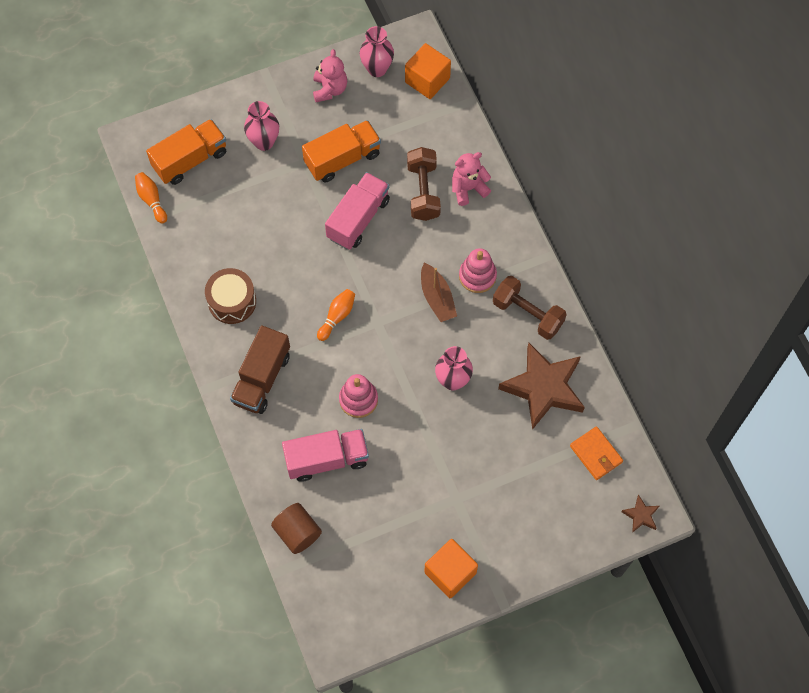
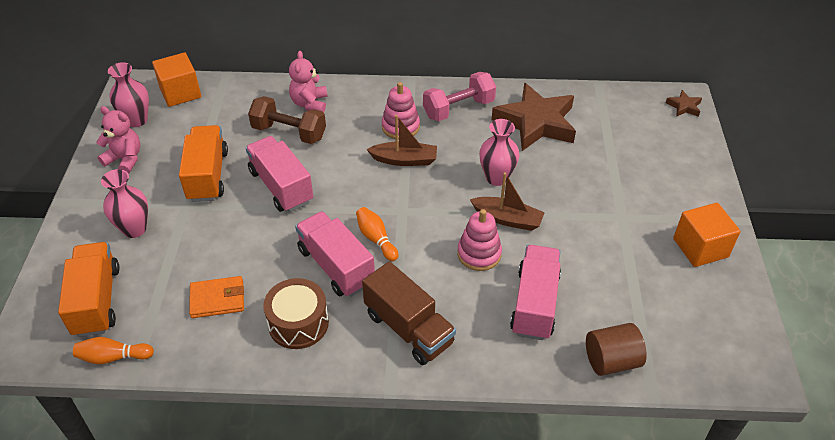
camera: 65 degrees left, 20 degrees down
brown dumbbell [493,276,567,340] -> pink dumbbell [423,72,496,121]
orange wallet [570,426,623,480] -> orange wallet moved to [189,276,244,318]
none -> pink truck [295,211,375,297]
none -> brown boat [470,172,545,231]

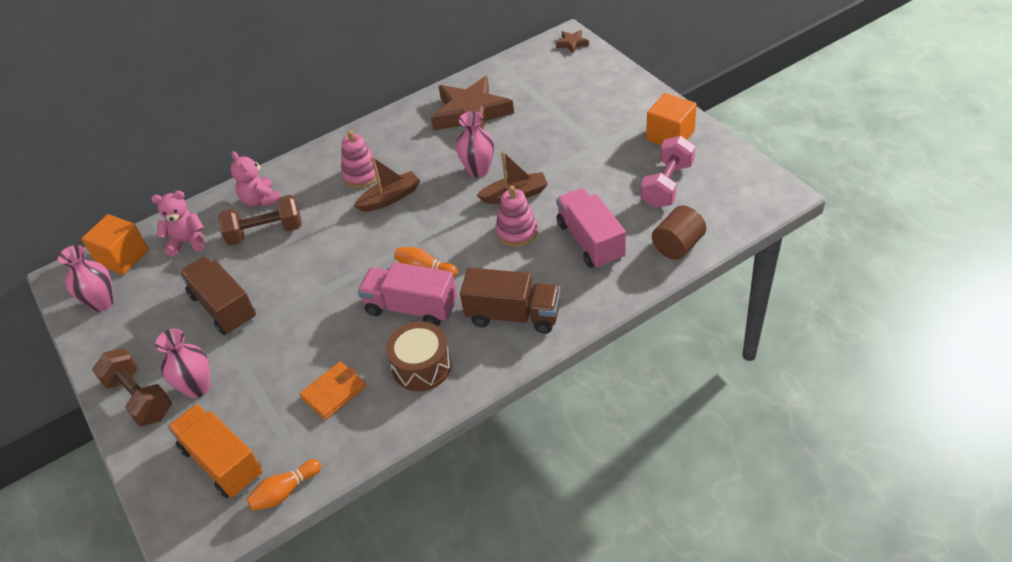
camera: 30 degrees left, 0 degrees up
pink teddy bear [96,106,141,174] -> pink teddy bear moved to [151,191,205,257]
orange truck [179,125,228,202] -> brown truck [179,256,256,335]
pink truck [245,136,313,212] -> none
pink dumbbell [423,72,496,121] -> pink dumbbell moved to [641,136,695,208]
none -> brown dumbbell [92,348,172,427]

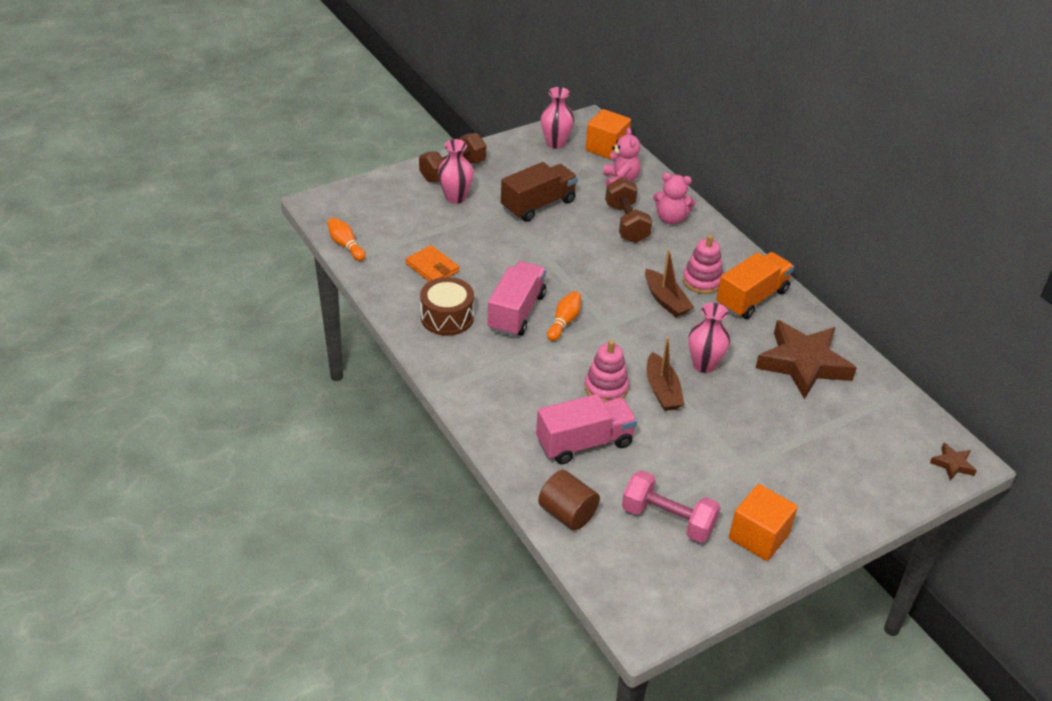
camera: 85 degrees right, 5 degrees down
orange truck [168,404,263,498] -> orange truck moved to [717,252,794,319]
pink teddy bear [230,151,281,207] -> pink teddy bear turned 135 degrees counterclockwise [653,173,696,224]
brown truck [460,268,561,334] -> none

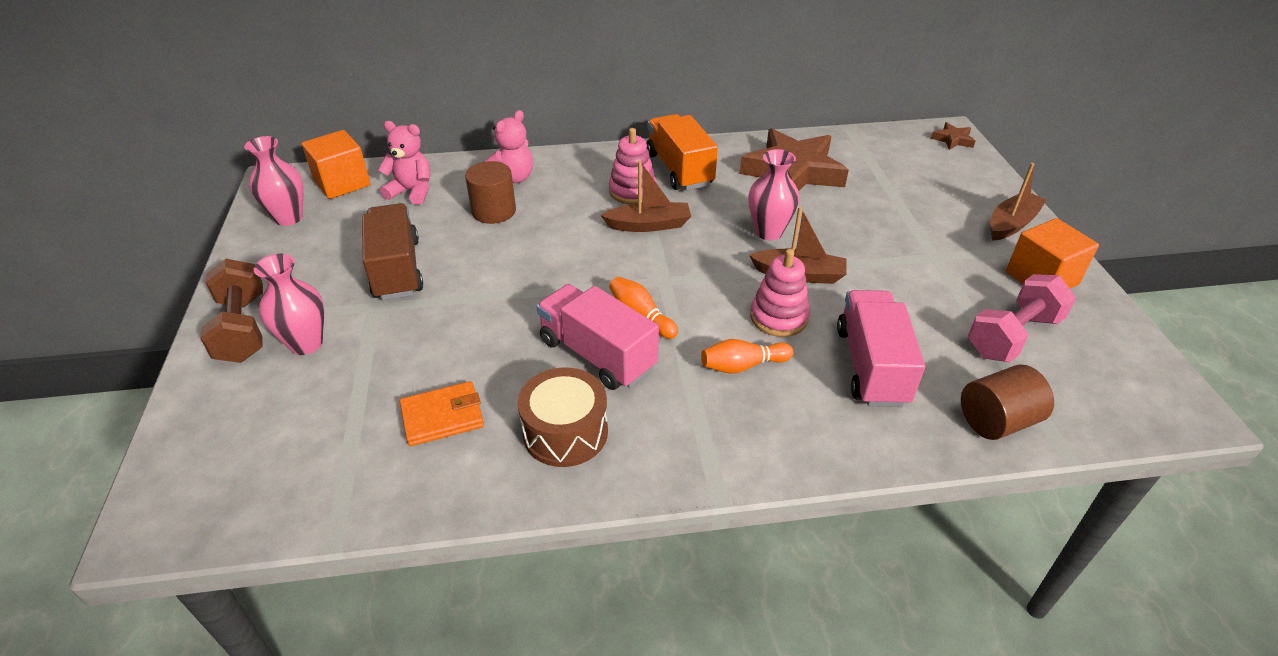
camera: 65 degrees left, 0 degrees up
orange bowling pin [327,218,366,261] -> orange bowling pin moved to [701,339,794,374]
brown dumbbell [605,177,652,243] -> brown cylinder [465,161,516,224]
none -> brown boat [990,163,1047,241]

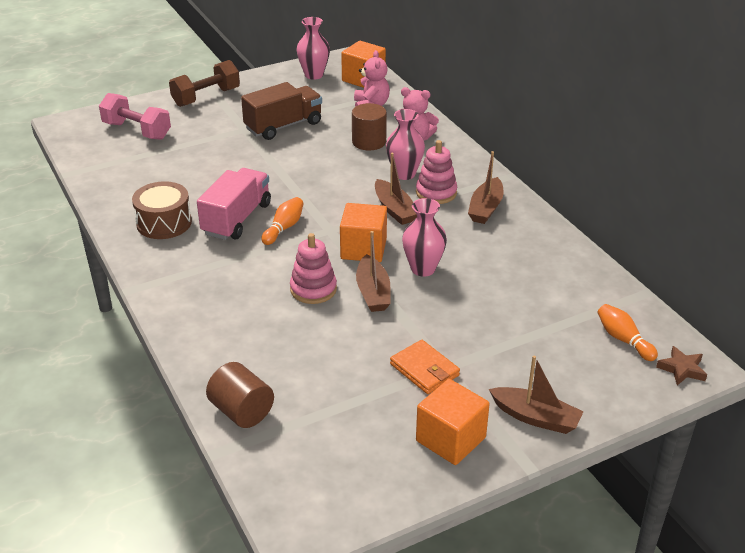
camera: 70 degrees right, 5 degrees down
pink vase [254,254,324,355] -> pink vase moved to [386,109,425,180]
orange wallet [400,381,484,446] -> orange wallet moved to [390,340,460,394]
orange truck [647,114,718,190] -> brown boat [468,151,504,224]
orange bowling pin [701,339,794,374] -> orange bowling pin moved to [598,304,658,361]
brown star [740,128,849,191] -> none
pink truck [837,290,925,407] -> none
pink dumbbell [968,274,1076,362] -> pink dumbbell moved to [99,93,171,140]
none -> orange cube [340,203,387,262]

